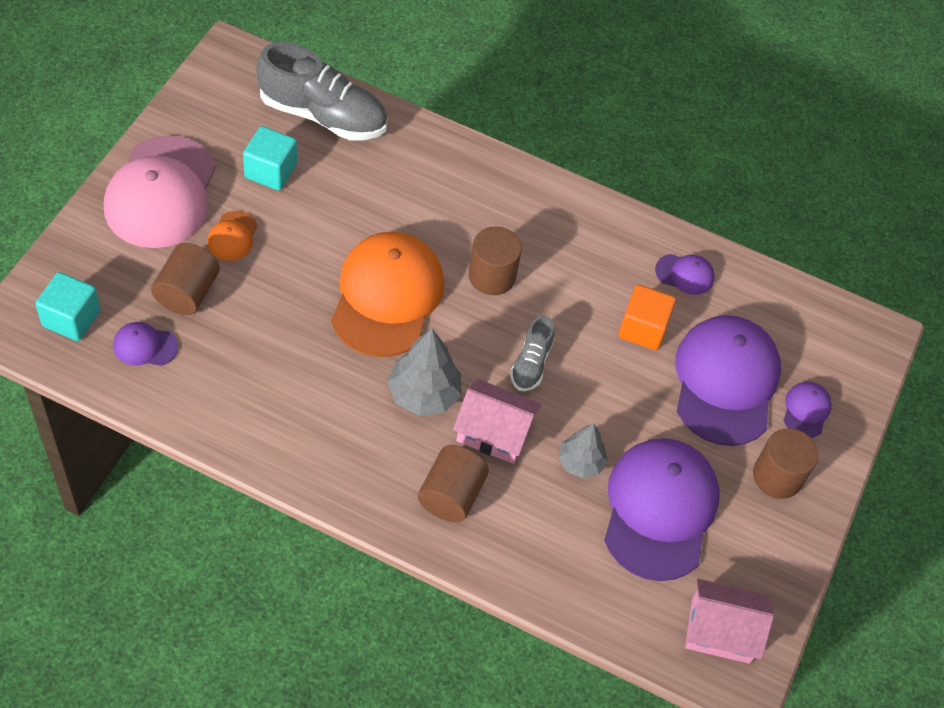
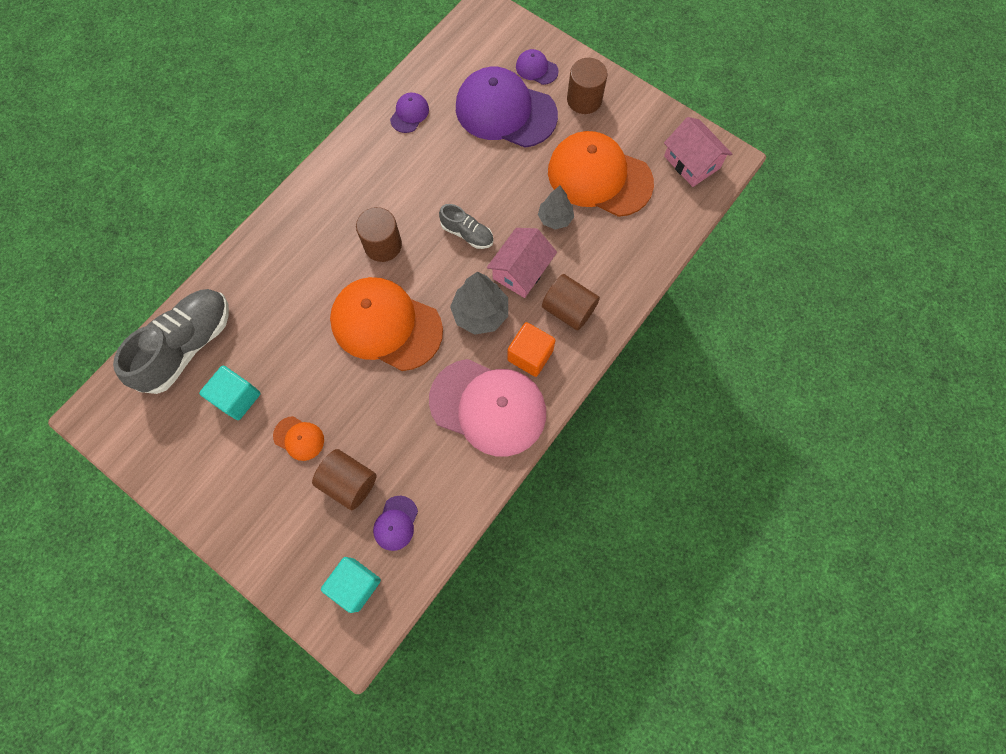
camera: 70 degrees left, 15 degrees up
pink cap [104,135,216,248] -> pink cap moved to [429,359,546,456]
purple cap [604,438,720,581] -> orange cap [548,131,654,217]
orange cube [618,285,676,350] -> orange cube moved to [507,322,556,377]
pink house [685,578,774,664] -> pink house turned 60 degrees counterclockwise [664,117,733,187]

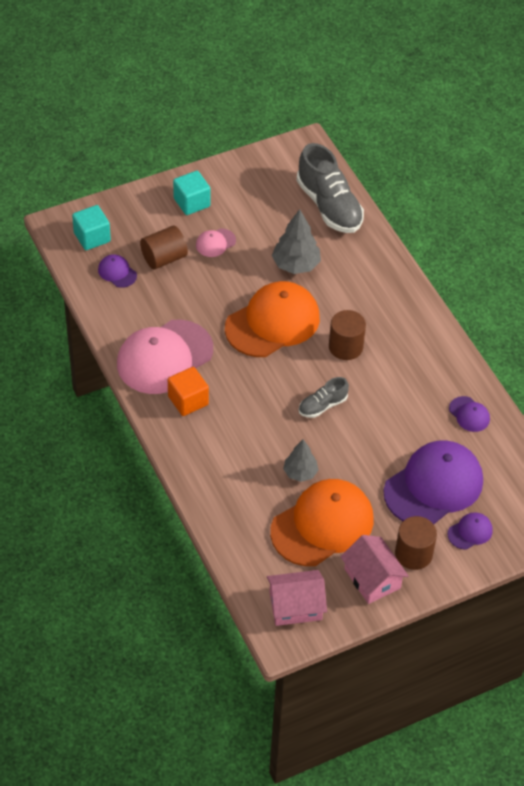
camera: 115 degrees right, 20 degrees down
turquoise cube [199,366,261,420] -> turquoise cube moved to [173,171,211,215]
orange cap [273,416,324,461] -> pink cap [196,229,236,257]
grey tree [450,272,508,335] -> grey tree moved to [272,209,321,274]
pink house [487,228,557,298] -> pink house moved to [340,535,408,604]
brown cylinder [542,274,600,330] -> none

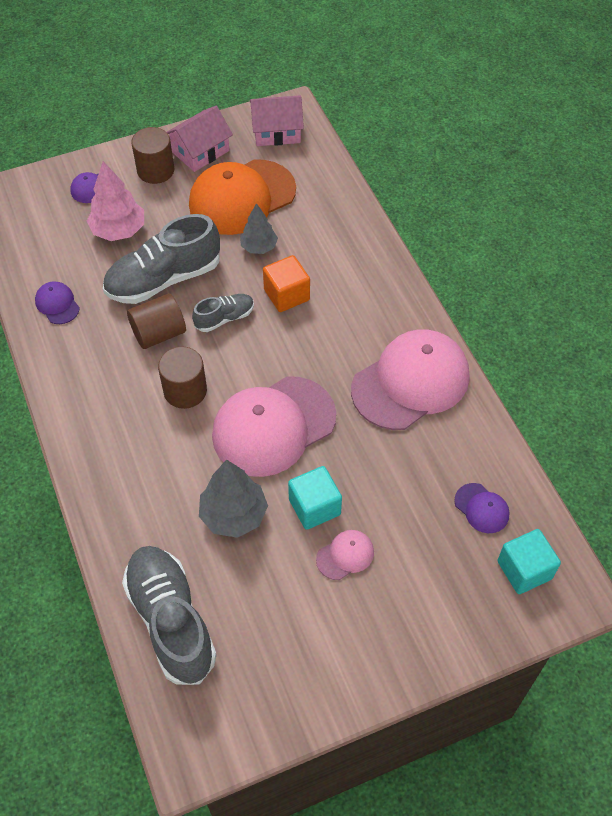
camera: 175 degrees left, 5 degrees up
brown cylinder [140,225,188,269] -> brown cylinder moved to [127,293,186,349]
orange cube [168,367,209,416] -> orange cube moved to [263,255,310,312]
turquoise cube [173,171,211,215] -> turquoise cube moved to [288,466,342,530]
orange cap [225,281,320,357] -> pink cap [212,376,336,477]
pink house [340,535,408,604] -> pink house turned 75 degrees clockwise [167,106,233,172]
purple cap [383,440,483,524] -> pink tree [87,161,144,241]
none -> grey shoe [103,214,220,304]

